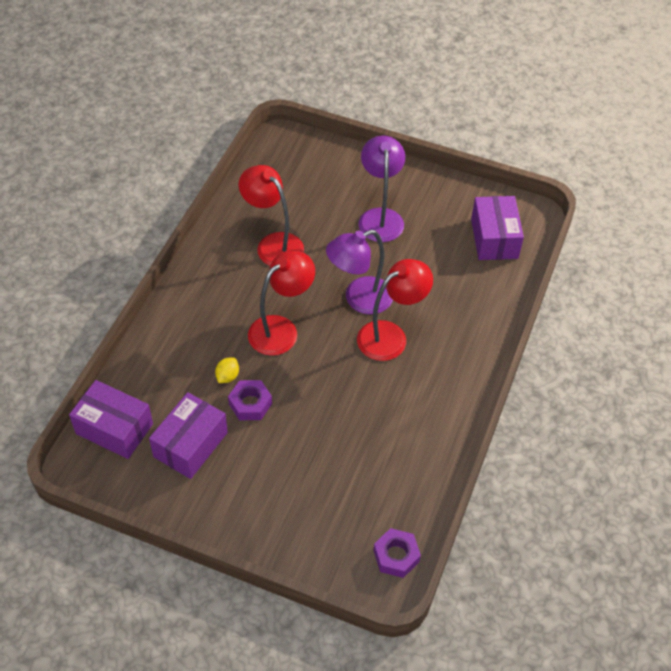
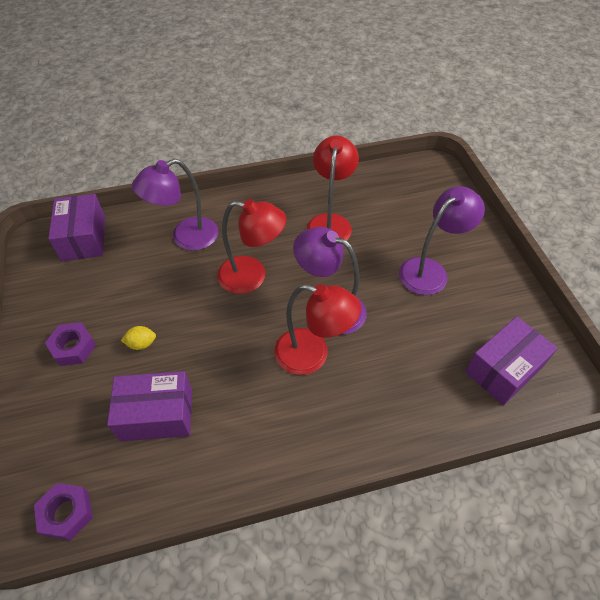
camera: 55 degrees right, 0 degrees up
purple box [149,392,228,479] -> purple box moved to [107,371,192,442]
yellow lemon [215,358,239,383] -> yellow lemon moved to [121,326,156,350]
purple nut [228,380,272,420] -> purple nut moved to [45,322,96,366]
none -> purple lamp [132,159,218,251]

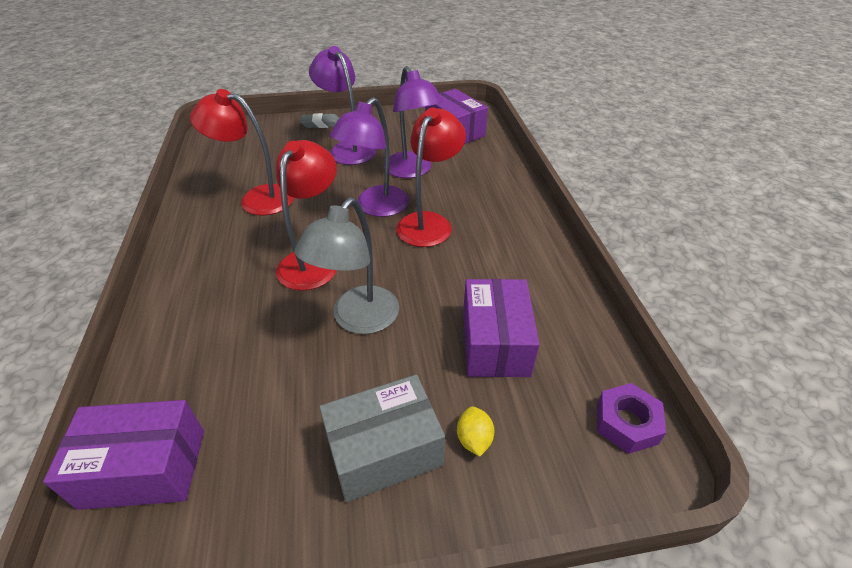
camera: 85 degrees left, 10 degrees down
purple nut [45,322,96,366] -> grey box [319,374,445,503]
yellow lemon [121,326,156,350] -> yellow lemon moved to [457,406,494,456]
purple lamp [132,159,218,251] -> purple lamp moved to [384,66,443,178]
none -> grey lamp [294,197,399,334]
none -> grey eraser [300,113,339,128]

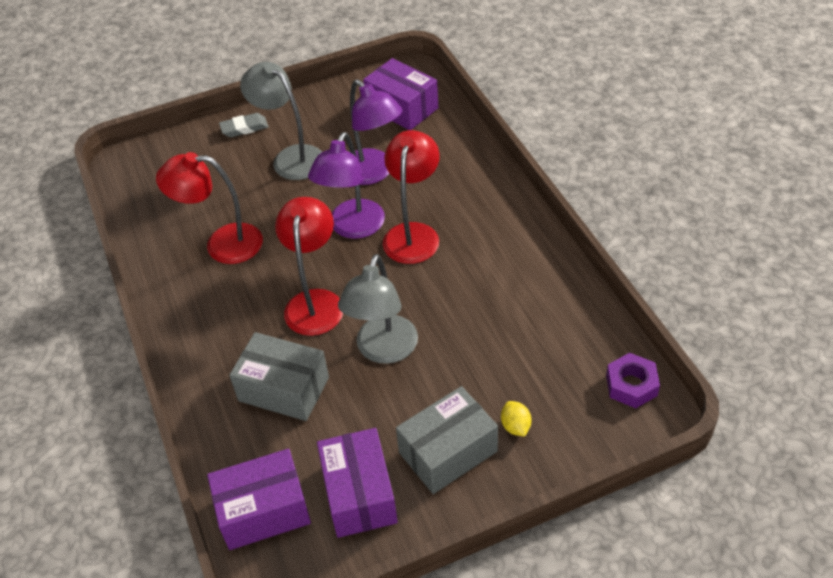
camera: 10 degrees left, 5 degrees up
purple lamp [309,46,376,165] -> grey lamp [240,62,322,180]
purple box [463,279,540,377] -> purple box moved to [317,428,398,538]
none -> grey box [229,332,329,421]

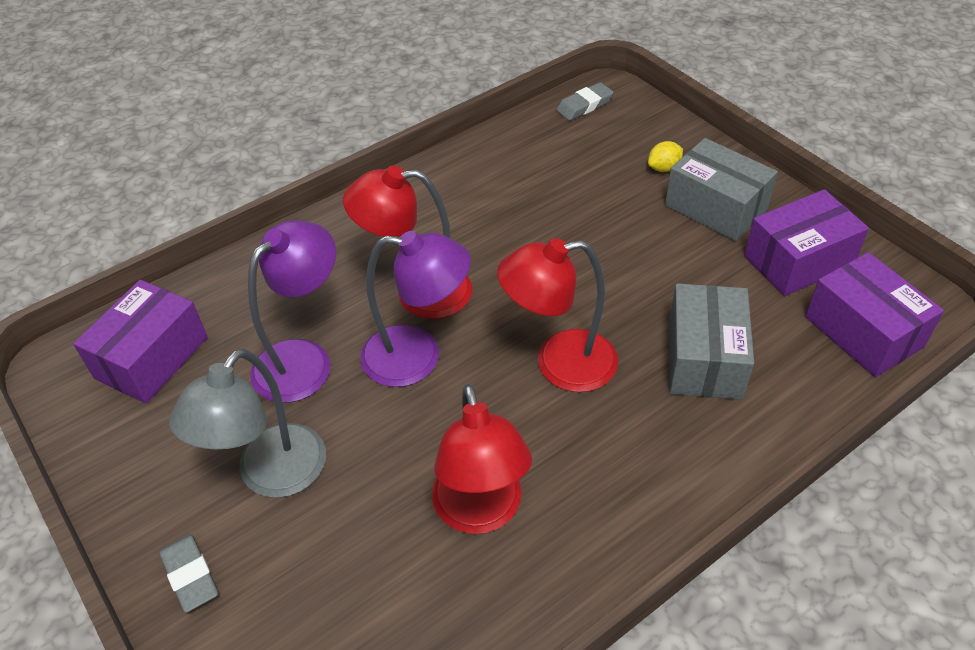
camera: 105 degrees left, 0 degrees up
grey lamp [338,254,418,364] -> none
purple nut [606,353,660,408] -> grey eraser [556,82,614,121]

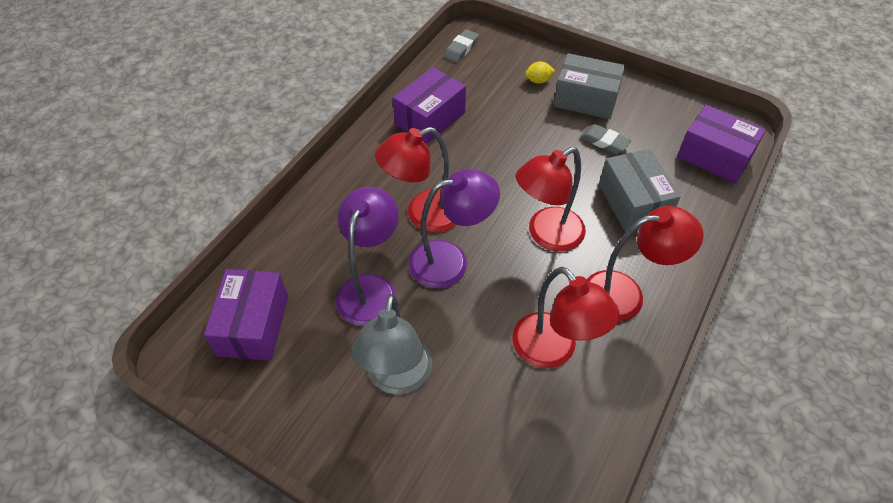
camera: 25 degrees left, 5 degrees up
grey eraser [159,534,218,613] -> grey eraser moved to [580,124,631,154]
yellow lemon [648,141,683,172] -> yellow lemon turned 45 degrees clockwise [525,61,555,83]
purple box [744,189,869,296] -> purple box moved to [393,67,466,144]
none -> red lamp [586,206,703,322]

